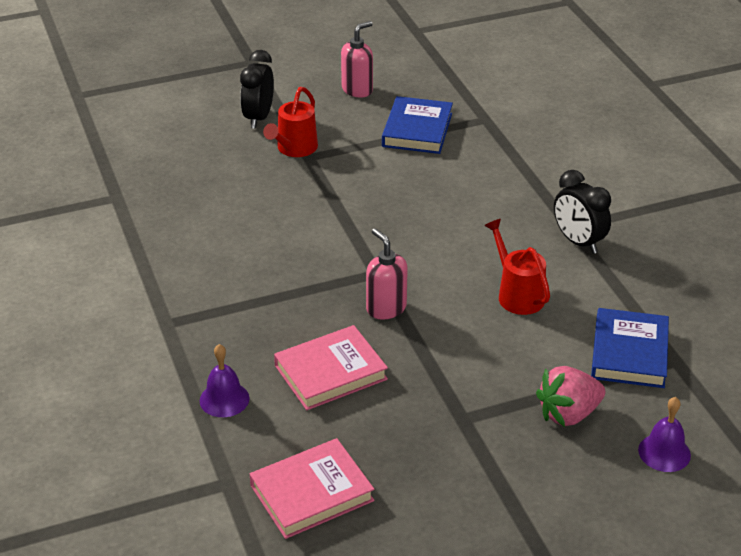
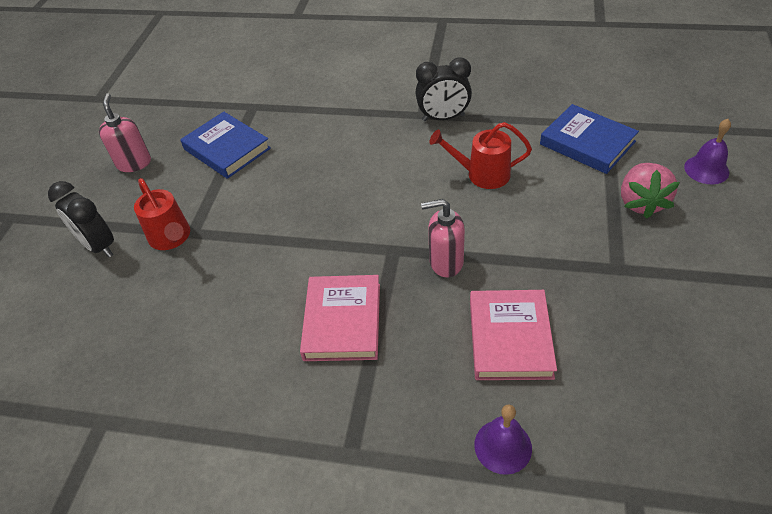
camera: 55 degrees left, 10 degrees up
pink book [250,438,374,539] -> pink book moved to [300,275,380,361]

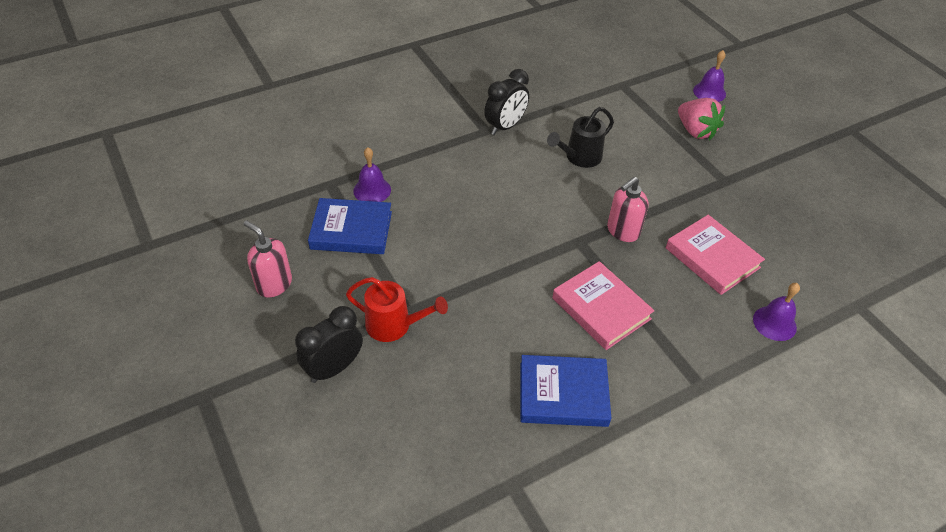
camera: 45 degrees left, 0 degrees up
black clock [48,181,114,257] -> black clock turned 135 degrees clockwise [295,306,363,383]
red watering can [429,122,532,189] -> black watering can [547,107,614,168]
blue book [540,104,639,174] -> blue book moved to [520,355,611,427]
none -> purple bell [353,147,391,202]

